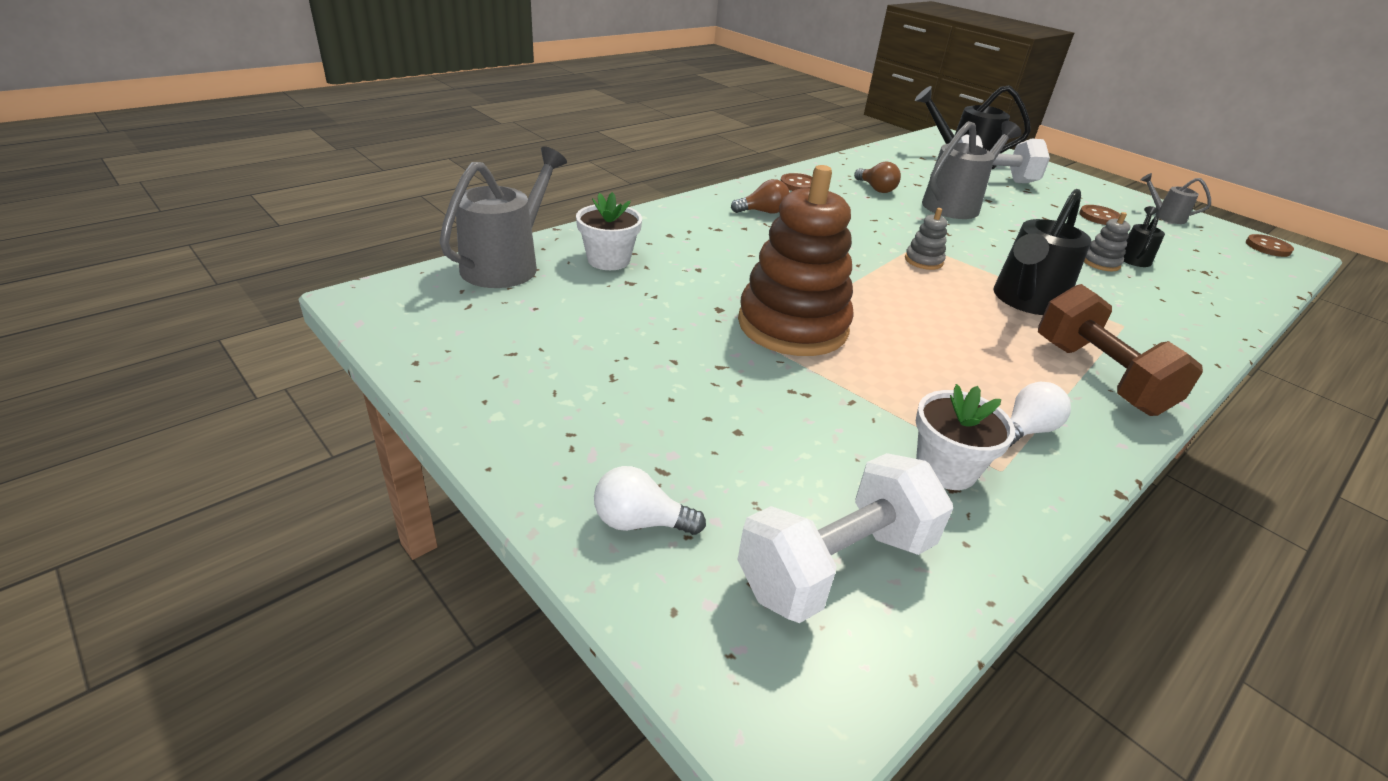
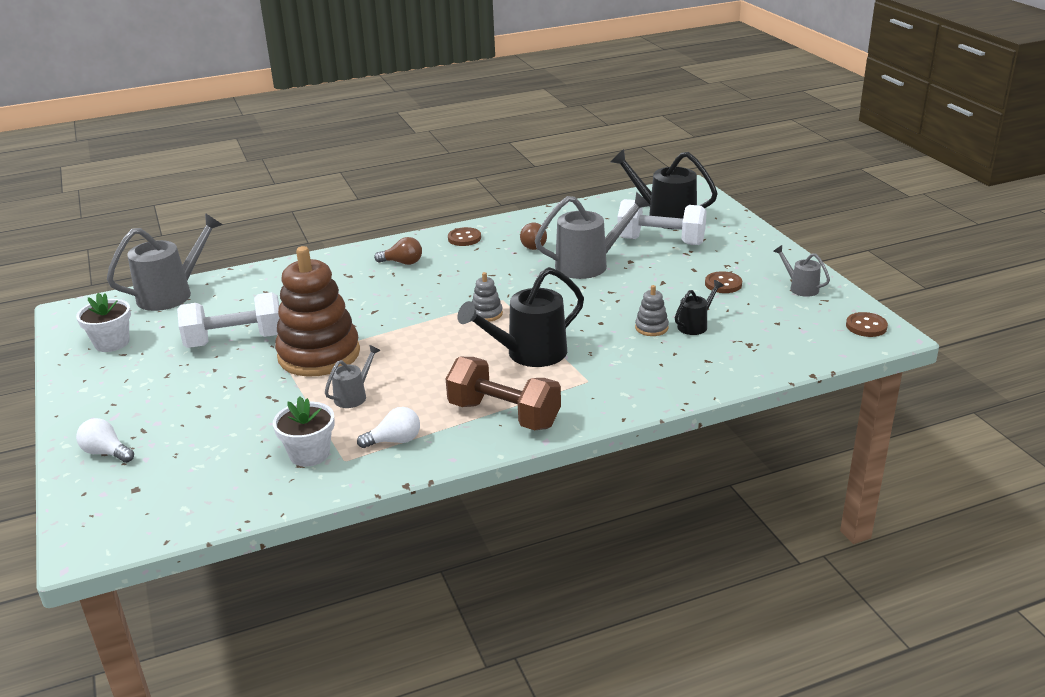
camera: 25 degrees right, 5 degrees down
white flower pot [576,192,642,270] -> white flower pot moved to [76,293,131,352]
white dumbbell [737,453,953,623] -> white dumbbell moved to [177,292,280,348]
brown dumbbell [1038,284,1203,416] -> brown dumbbell turned 60 degrees counterclockwise [446,357,561,430]
none -> grey watering can [325,345,381,408]

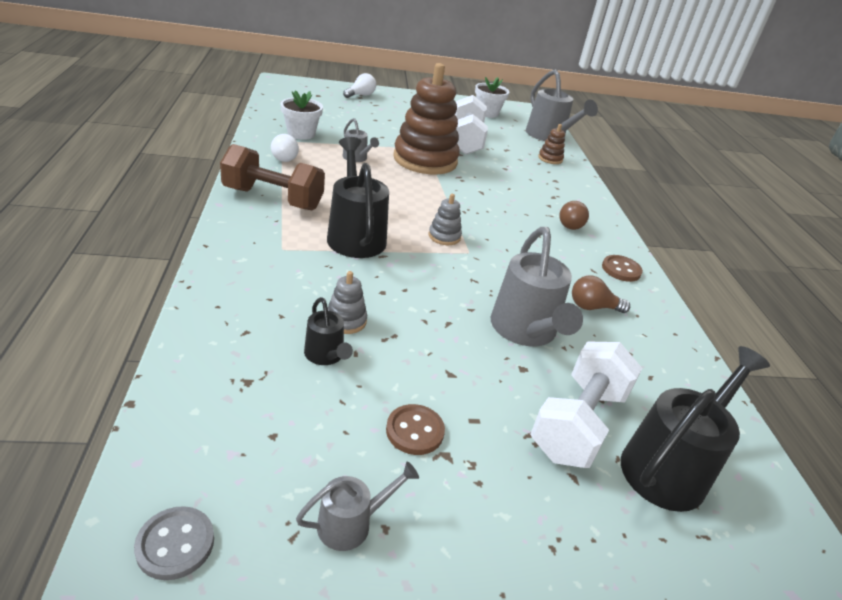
camera: 100 degrees right, 5 degrees up
brown dumbbell [446,357,561,430] -> brown dumbbell turned 60 degrees clockwise [220,144,325,210]
brown button [846,312,888,337] -> grey button [134,506,214,580]
none -> brown stacking toy [538,124,565,164]

